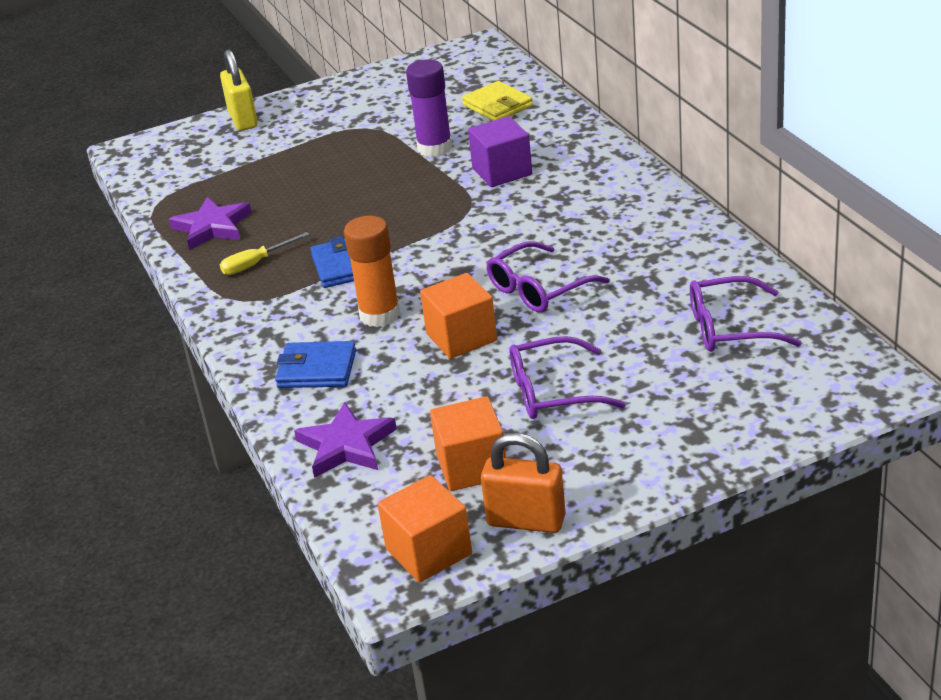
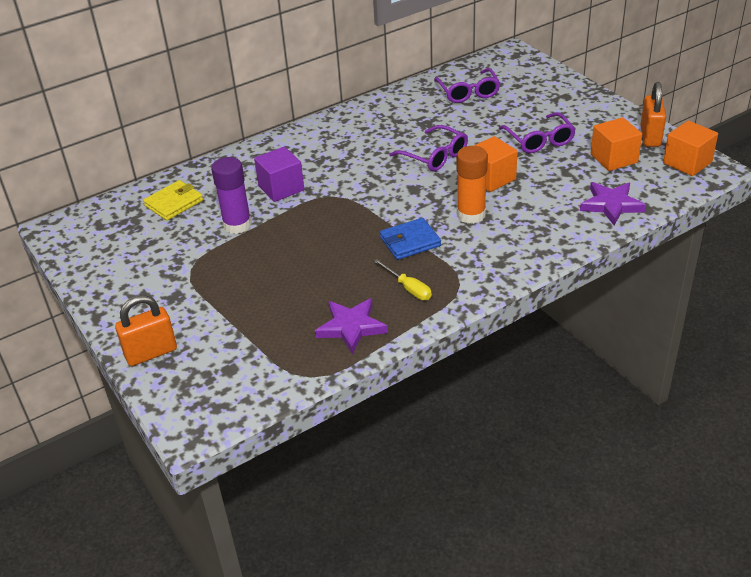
camera: 100 degrees left, 5 degrees up
yellow padlock [220,50,258,131] -> orange padlock [115,295,177,366]
blue wallet [275,341,356,388] -> none

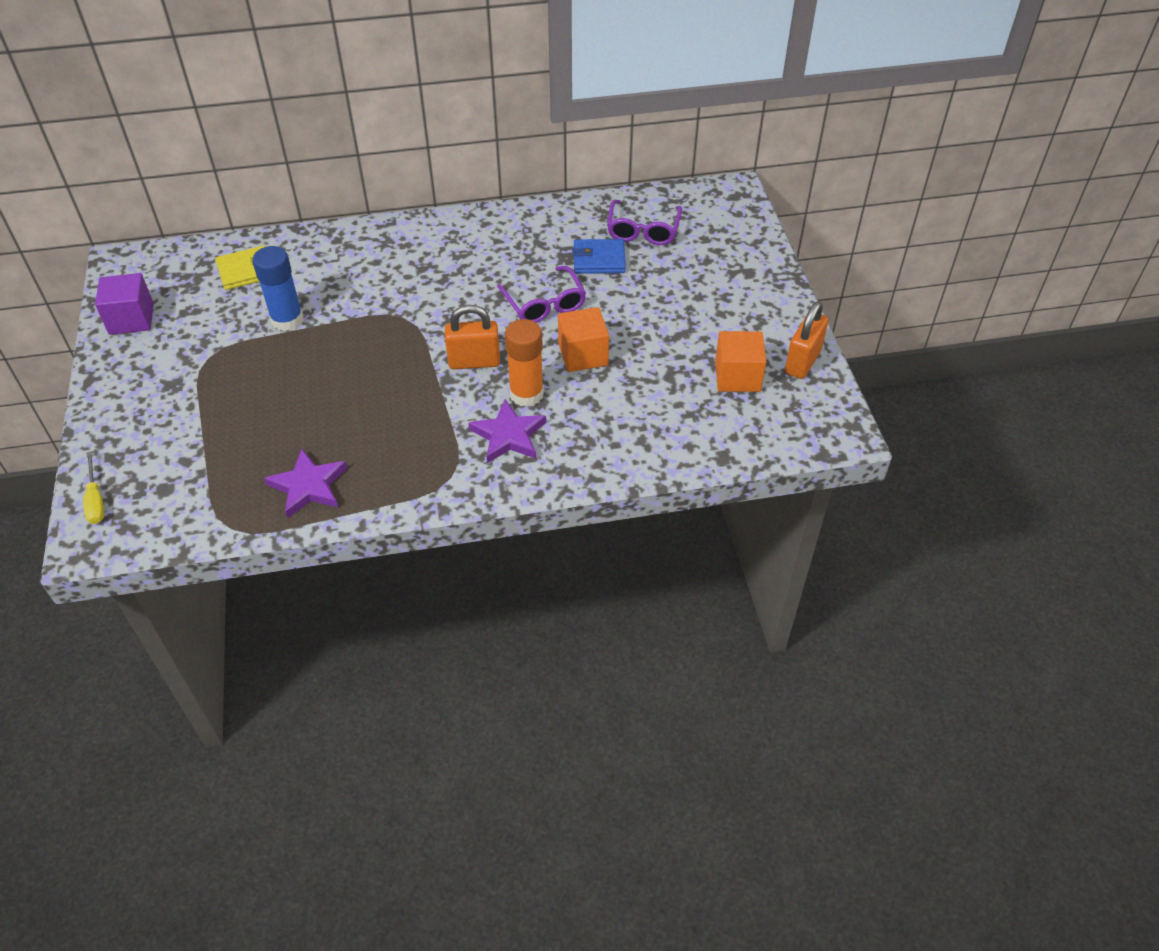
camera: 20 degrees right, 10 degrees up
orange padlock [115,295,177,366] -> orange padlock moved to [445,305,500,369]
purple glue stick [212,157,252,234] -> blue glue stick [252,246,304,332]
purple cube [254,147,304,202] -> purple cube moved to [95,273,154,335]
yellow screwdriver [374,259,432,300] -> yellow screwdriver moved to [83,451,104,524]
blue wallet [380,218,441,260] -> blue wallet moved to [572,239,626,274]
purple glasses [499,112,576,153] -> none
purple star [580,182,646,225] -> purple star moved to [468,399,546,463]
orange cube [663,121,718,176] -> none

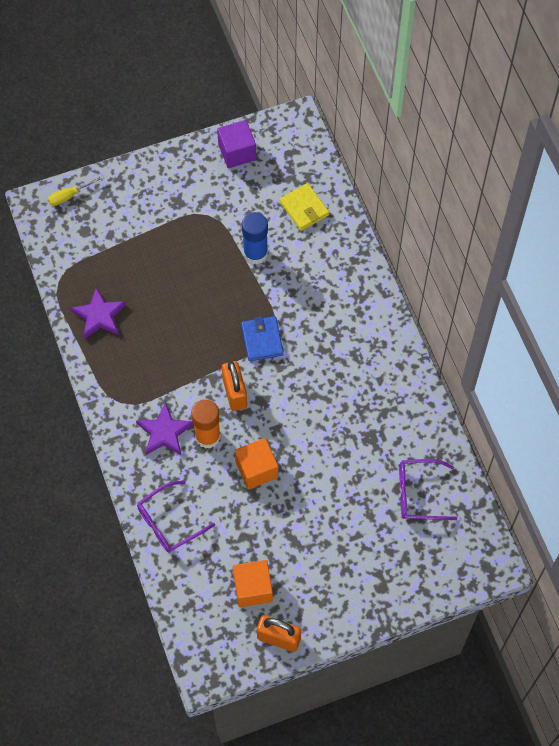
camera: 80 degrees right, 15 degrees up
purple glasses [497,266,586,323] -> purple glasses moved to [137,480,215,553]
blue wallet [572,239,626,274] -> blue wallet moved to [241,316,284,361]

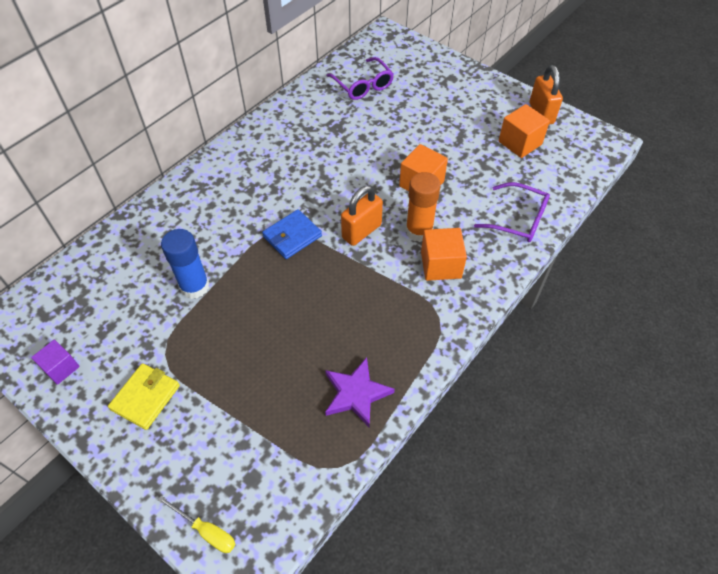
camera: 120 degrees left, 10 degrees down
purple star [136,402,194,455] -> orange cube [421,228,467,281]
purple cube [217,120,256,168] -> purple cube [31,340,80,385], size x0.66
yellow wallet [280,183,329,231] -> yellow wallet moved to [108,363,180,430]

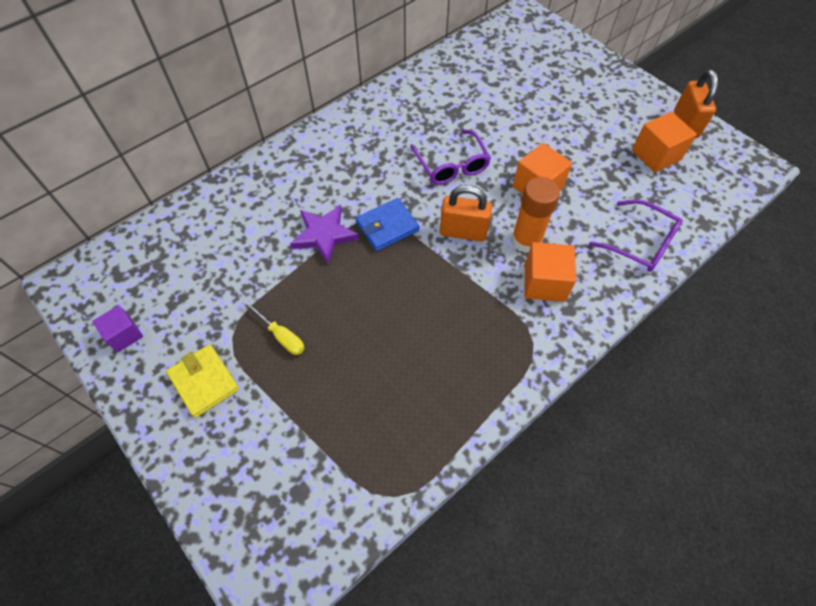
camera: 10 degrees right, 5 degrees up
yellow wallet [108,363,180,430] -> yellow wallet turned 75 degrees counterclockwise [166,344,239,418]
yellow screwdriver [158,496,235,553] -> yellow screwdriver moved to [242,300,304,355]
blue glue stick [161,229,209,299] -> none
purple star [325,357,395,427] -> purple star moved to [290,205,359,264]
purple glasses [326,57,394,100] -> purple glasses moved to [410,130,491,185]
orange padlock [341,185,383,246] -> orange padlock turned 45 degrees clockwise [440,185,492,241]

